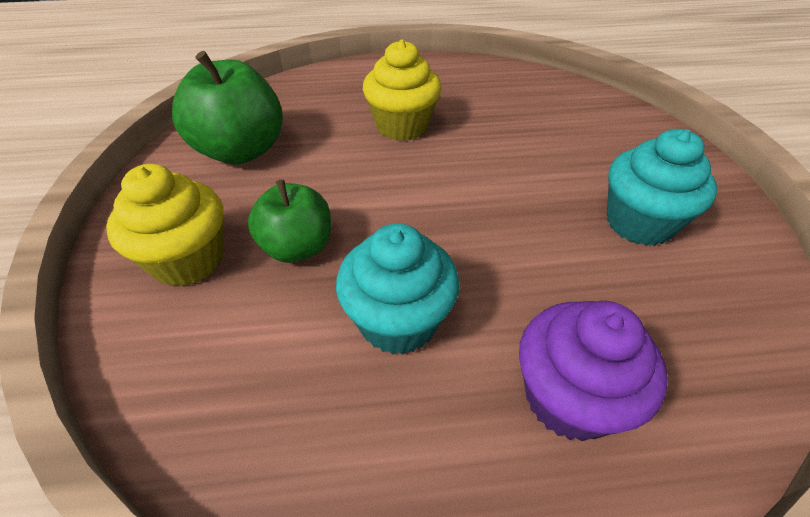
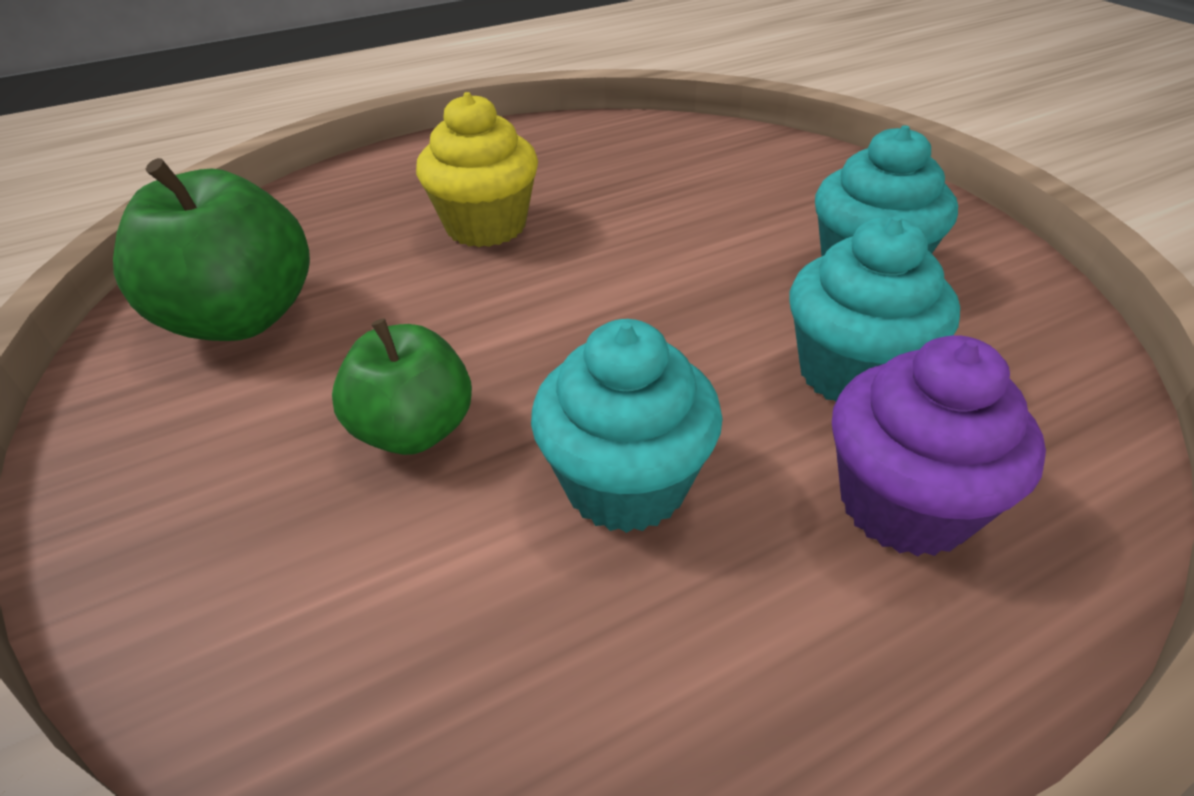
camera: 20 degrees left, 5 degrees down
yellow cupcake [106,164,224,287] -> none
none -> turquoise cupcake [790,216,960,402]

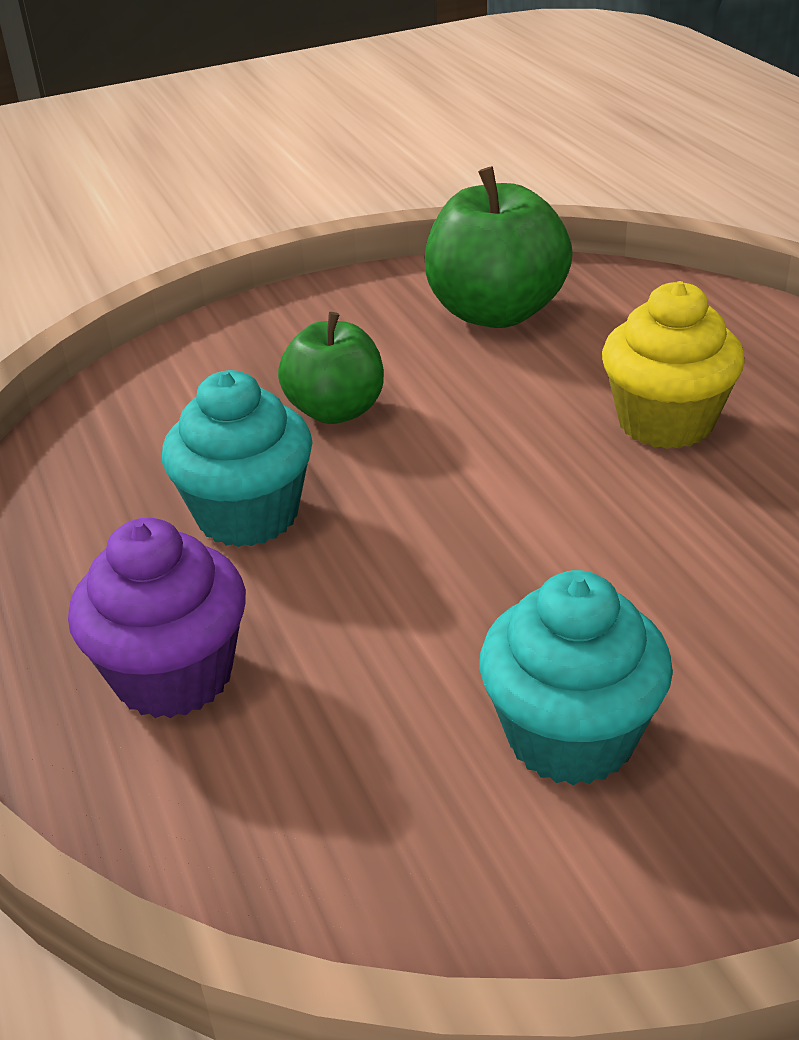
camera: 95 degrees right, 5 degrees down
turquoise cupcake [790,216,960,402] -> none

